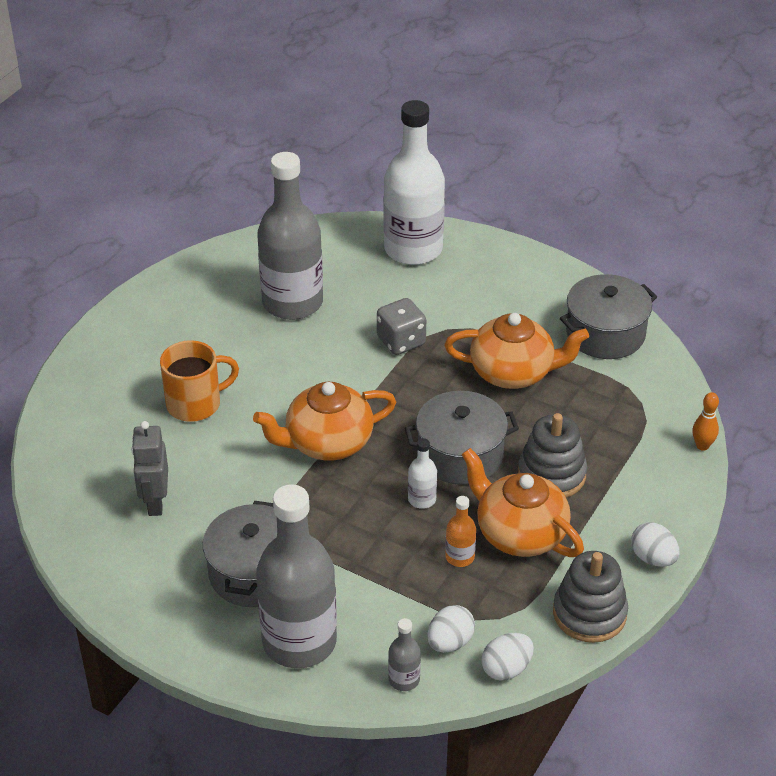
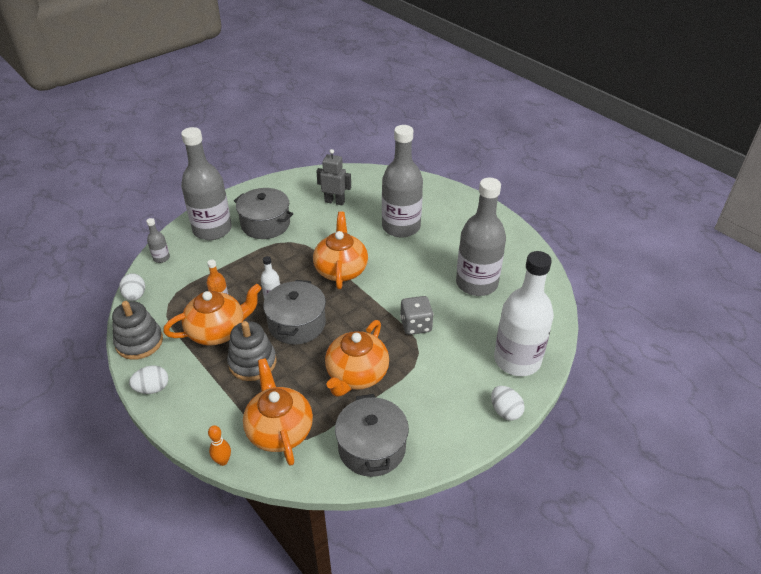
camera: 110 degrees right, 0 degrees up
orange mug [160,340,239,422] -> grey bottle [382,125,423,237]
white egg [427,605,475,653] -> white egg moved to [491,386,525,421]
none -> orange teapot [243,358,313,466]

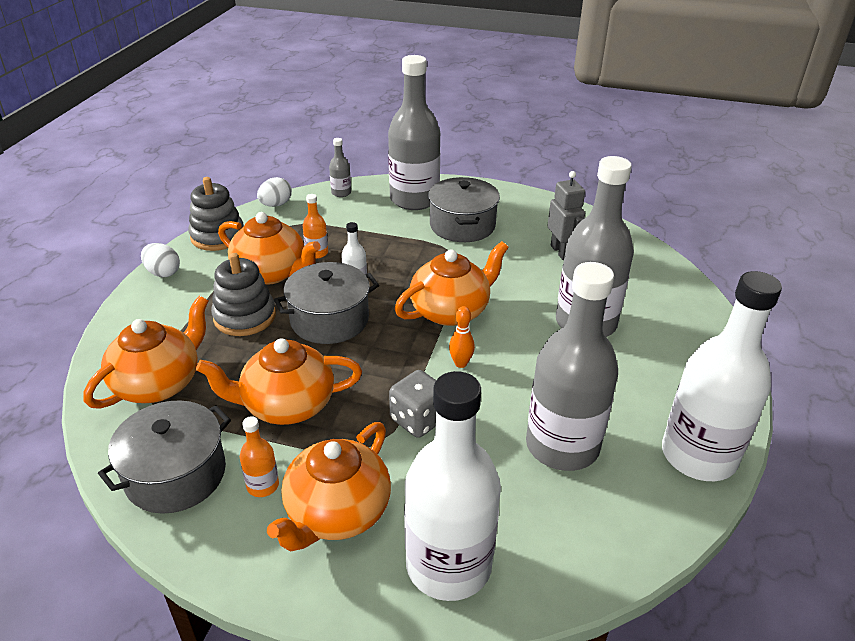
camera: 55 degrees right, 5 degrees down
orange bowling pin [208,425,231,466] -> orange bowling pin moved to [449,306,475,368]
white egg [491,386,525,421] -> none
none -> orange bottle [240,416,279,497]
none -> orange teapot [267,422,391,552]
none -> white bottle [662,271,782,481]

